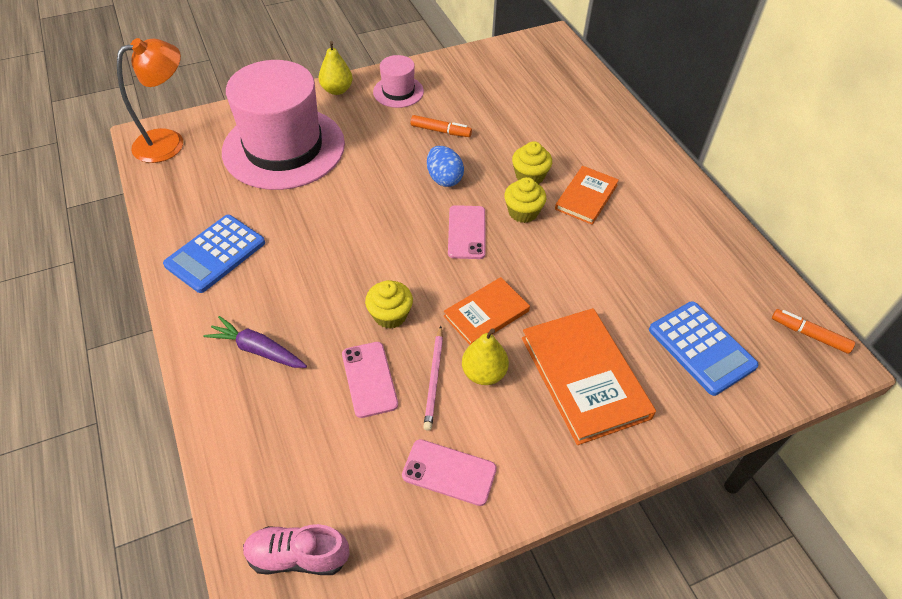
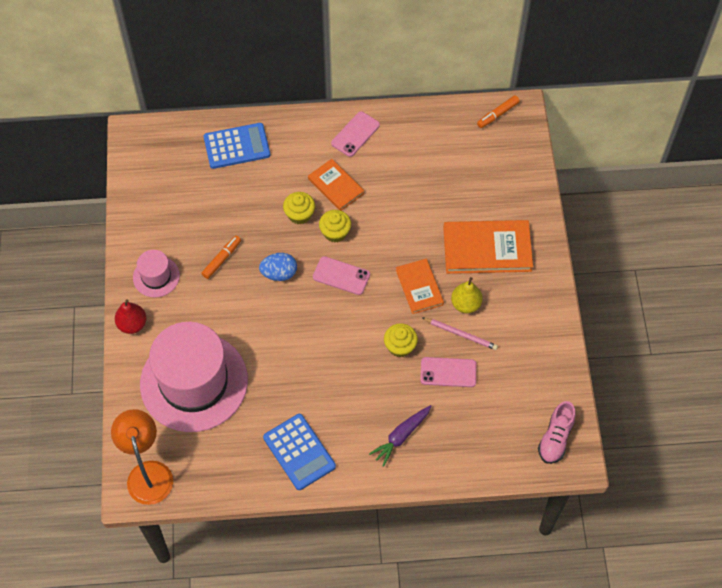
camera: 70 degrees left, 10 degrees up
yellow pear [318,41,353,95] -> red pear [115,299,147,334]
pink phone [402,439,497,506] -> pink phone moved to [331,111,380,157]
blue calculator [649,301,759,396] -> blue calculator moved to [204,123,270,169]

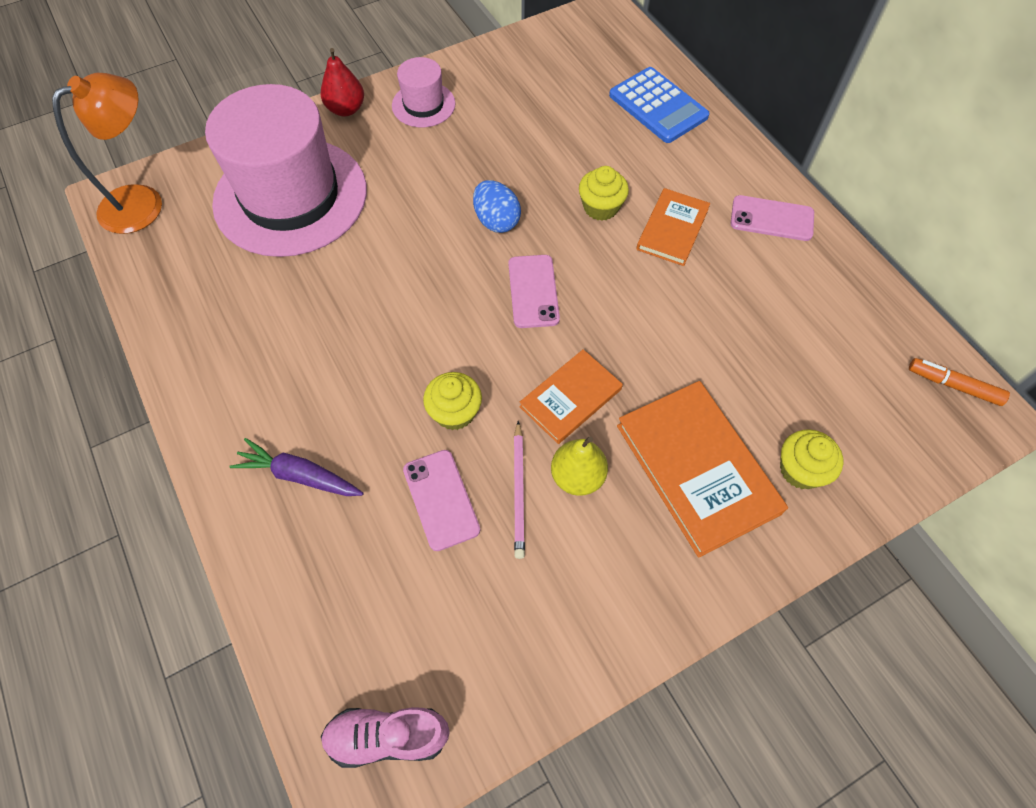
camera: 65 degrees right, 0 degrees up
orange marker [201,236,241,279] -> none
blue calculator [263,414,336,490] -> none
yellow cupcake [319,210,351,242] -> yellow cupcake moved to [780,429,844,489]

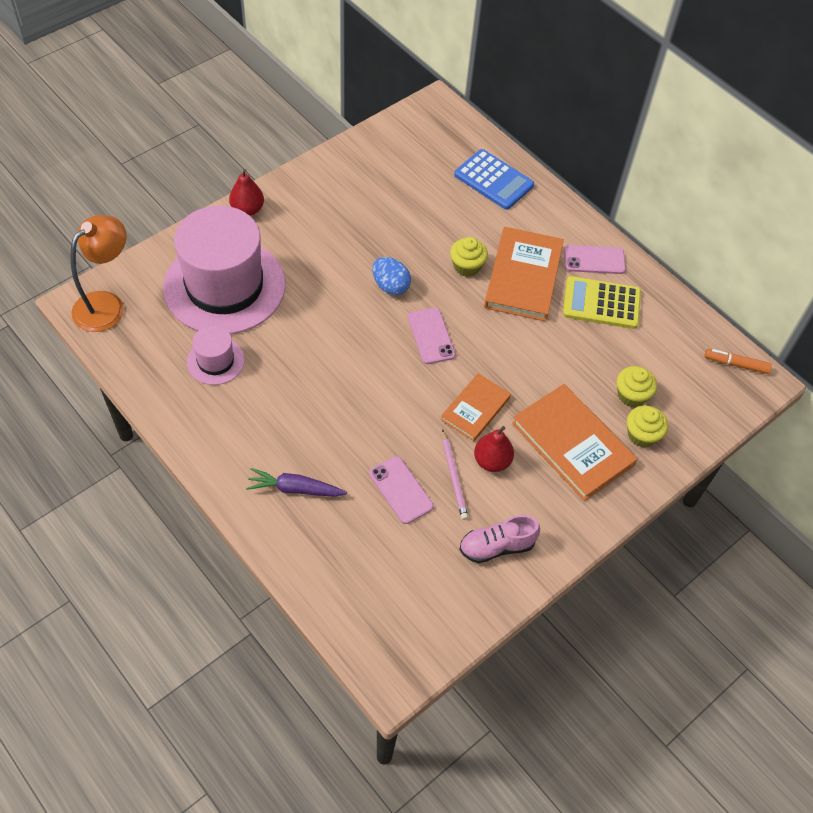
camera: 15 degrees left, 5 degrees down
pink shoe [321,707,450,768] -> pink shoe moved to [459,515,540,563]
pink hat [392,57,455,128] -> pink hat moved to [187,325,245,385]
yellow cupcake [423,372,482,430] -> yellow cupcake moved to [617,366,657,407]
yellow pear [551,436,608,496] -> red pear [474,426,514,472]
orange book [636,188,710,266] -> orange book [484,227,564,321], size x1.65
none -> yellow calculator [563,276,641,329]

